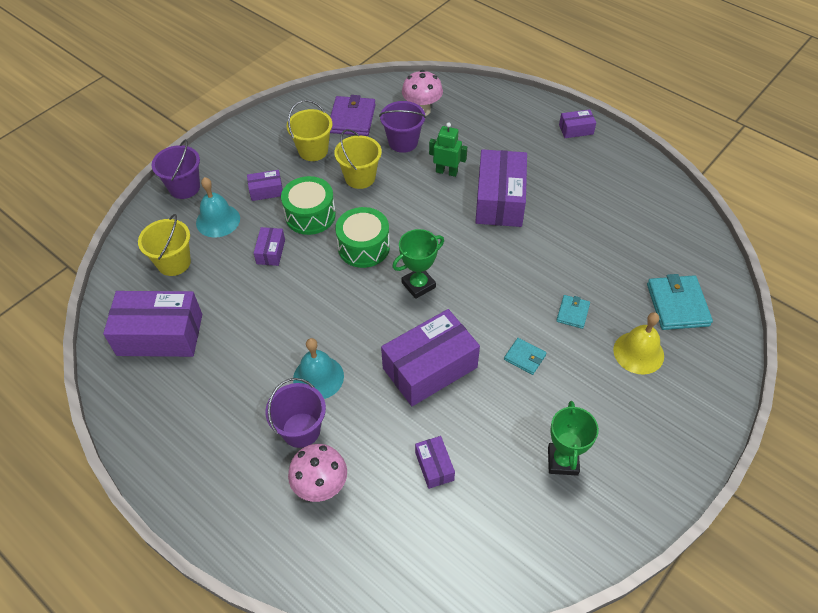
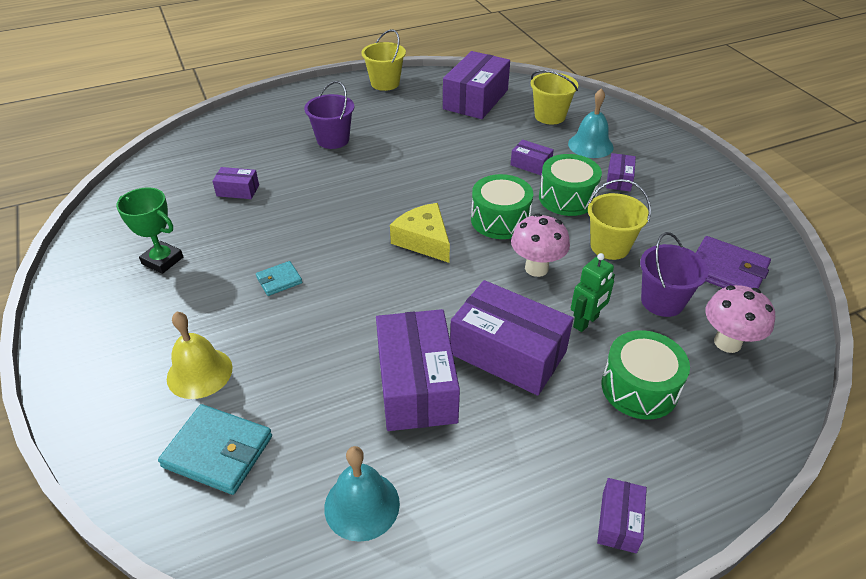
camera: 115 degrees right, 10 degrees down
purple bucket [152,139,200,199] -> none
yellow bucket [286,100,332,161] -> yellow bucket moved to [361,29,406,91]
pink mushroom [288,444,347,502] -> pink mushroom moved to [511,213,570,277]
turquoise bell [293,338,344,399] -> turquoise bell moved to [324,446,400,542]
purple box [381,309,480,406] -> purple box moved to [376,309,460,431]
green trophy [392,229,444,299] -> yellow cheese [390,203,450,263]
turquoise wallet [556,295,590,329] -> none
none -> green drum [602,330,690,420]

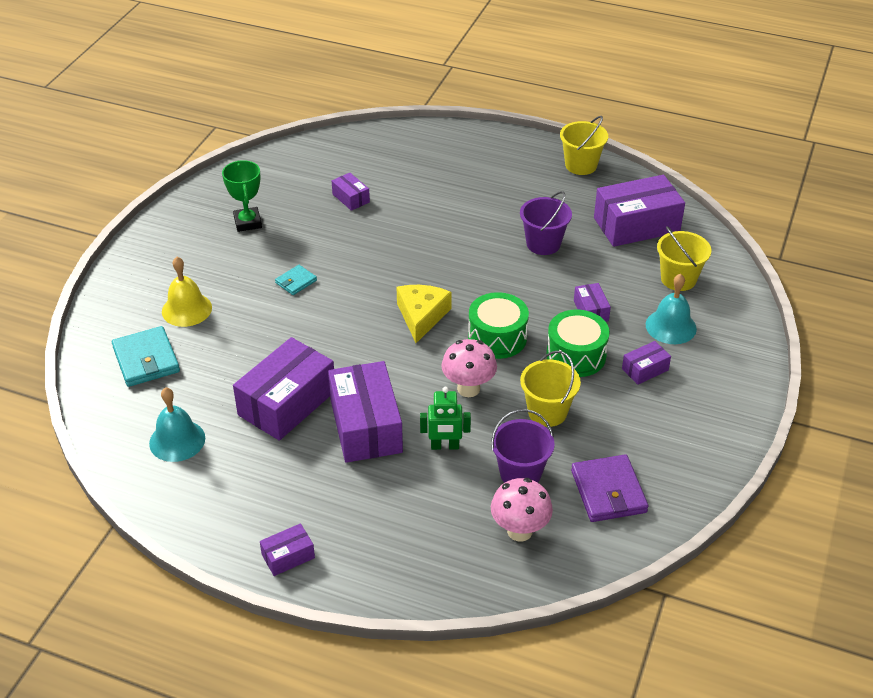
camera: 45 degrees right, 0 degrees up
turquoise wallet [256,261,302,296] -> turquoise wallet turned 60 degrees counterclockwise [275,265,317,295]
purple bucket [304,81,354,149] -> purple bucket moved to [520,191,572,255]
green drum [602,330,690,420] -> none

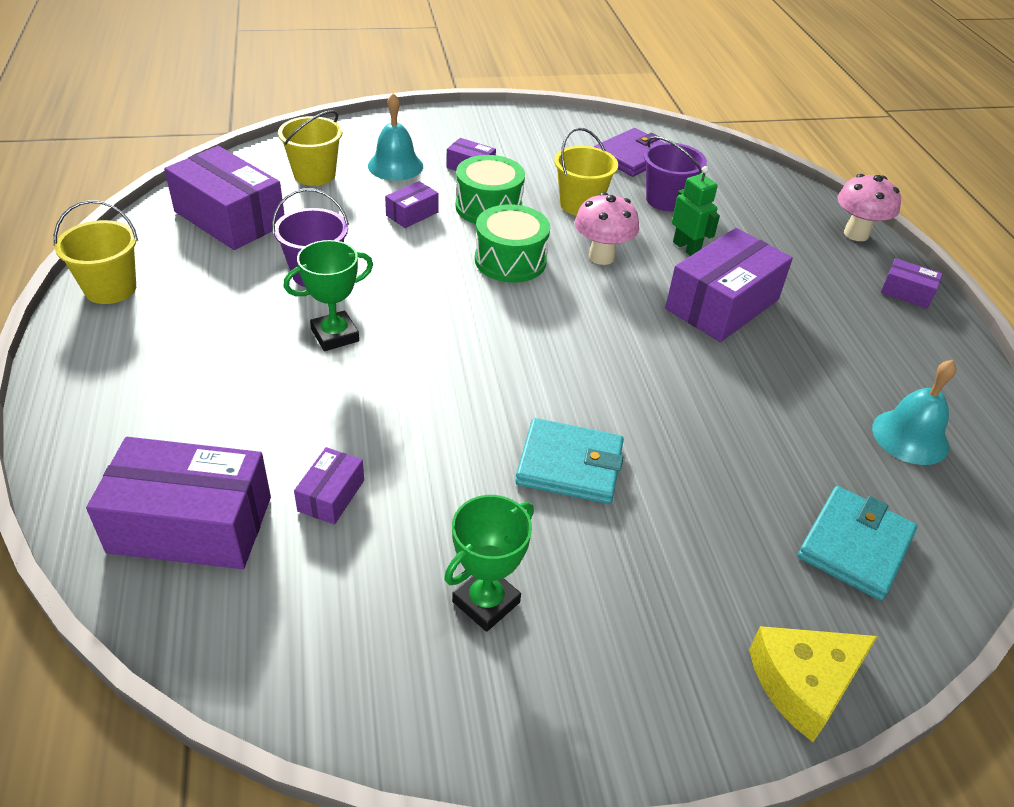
camera: 125 degrees left, 0 degrees up
yellow bell [162,257,212,327] -> none
purple box [233,337,334,441] -> purple box moved to [86,437,271,569]
turquoise wallet [275,265,317,295] -> turquoise wallet [515,418,624,504], size x1.82
yellow cheese [397,285,452,343] -> yellow cheese moved to [749,626,878,742]
pink mushroom [491,478,553,542] -> pink mushroom moved to [837,174,901,241]
none -> green trophy [283,240,373,351]

